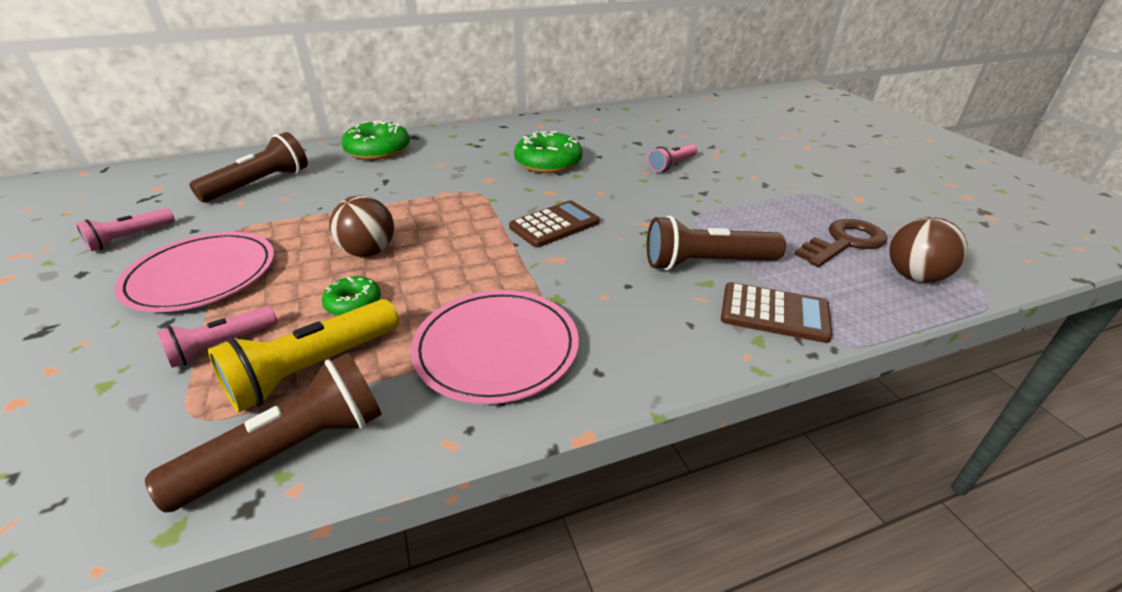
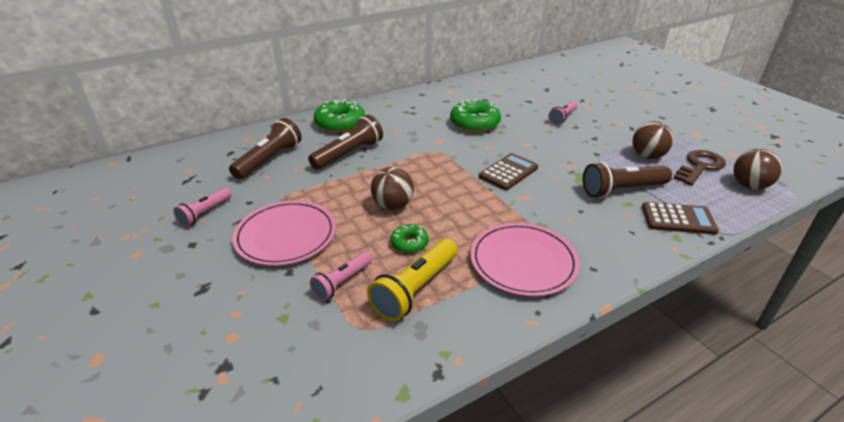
camera: 10 degrees left, 0 degrees up
brown flashlight [145,353,382,513] -> brown flashlight moved to [308,115,383,170]
none -> brown ball [632,121,673,159]

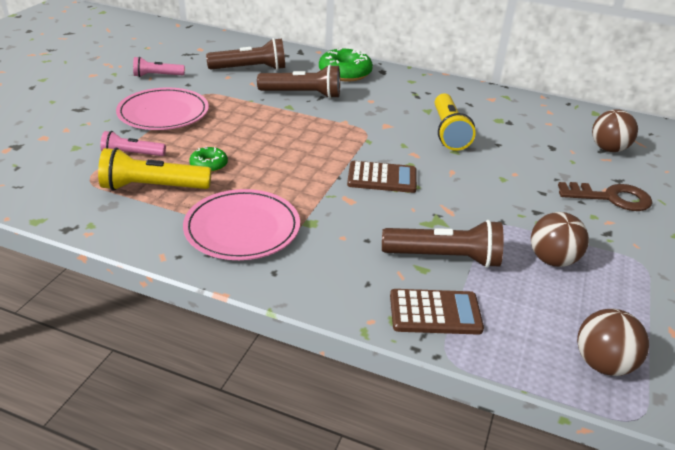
camera: 50 degrees right, 0 degrees up
brown ball [371,167,414,210] -> brown ball moved to [592,109,638,152]
green donut [450,99,501,133] -> yellow flashlight [435,93,476,151]
pink flashlight [548,101,577,125] -> none
brown flashlight [583,162,672,198] -> brown flashlight turned 150 degrees clockwise [382,220,504,268]
brown calculator [642,202,719,235] -> brown calculator turned 60 degrees counterclockwise [390,289,484,335]
brown key [674,150,726,186] -> brown key moved to [558,182,652,211]

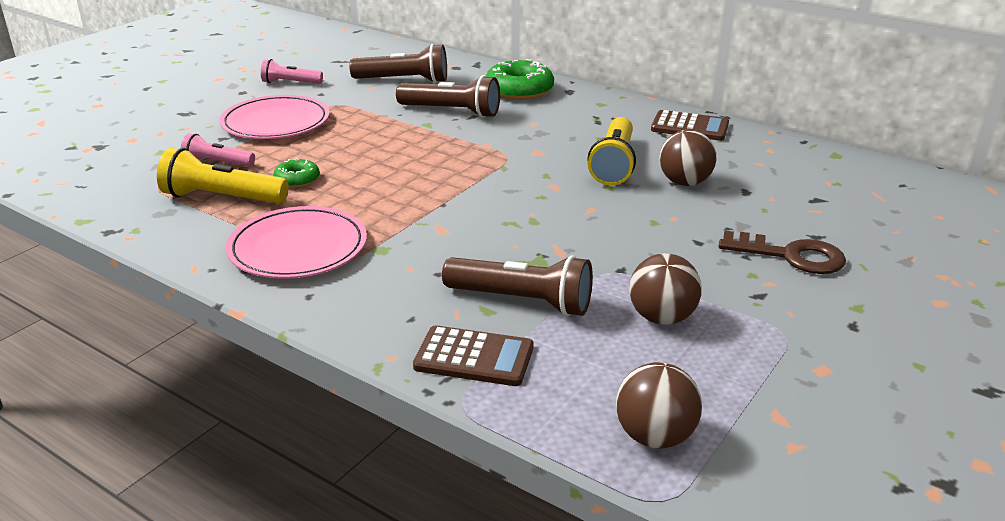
camera: 15 degrees right, 5 degrees down
brown calculator [347,161,417,193] -> brown calculator moved to [651,110,729,141]
brown ball [592,109,638,152] -> brown ball moved to [659,130,716,186]

